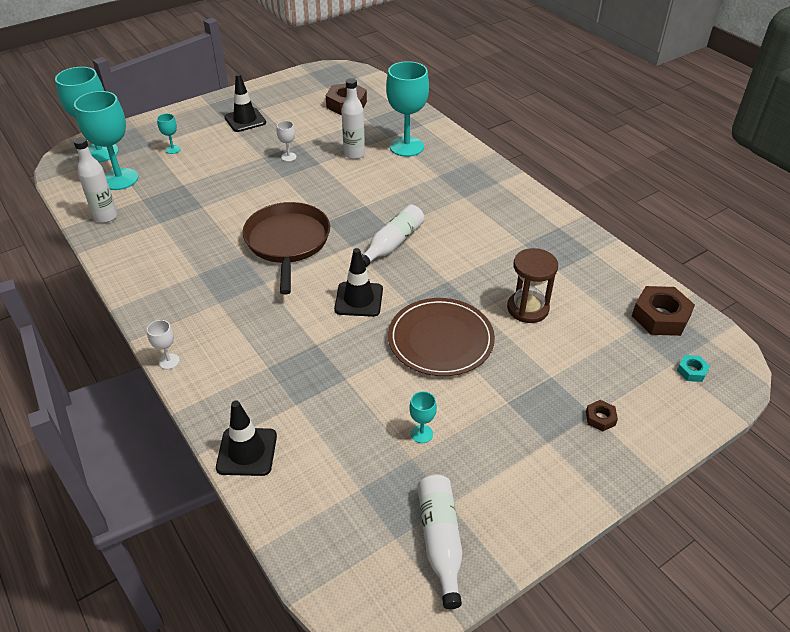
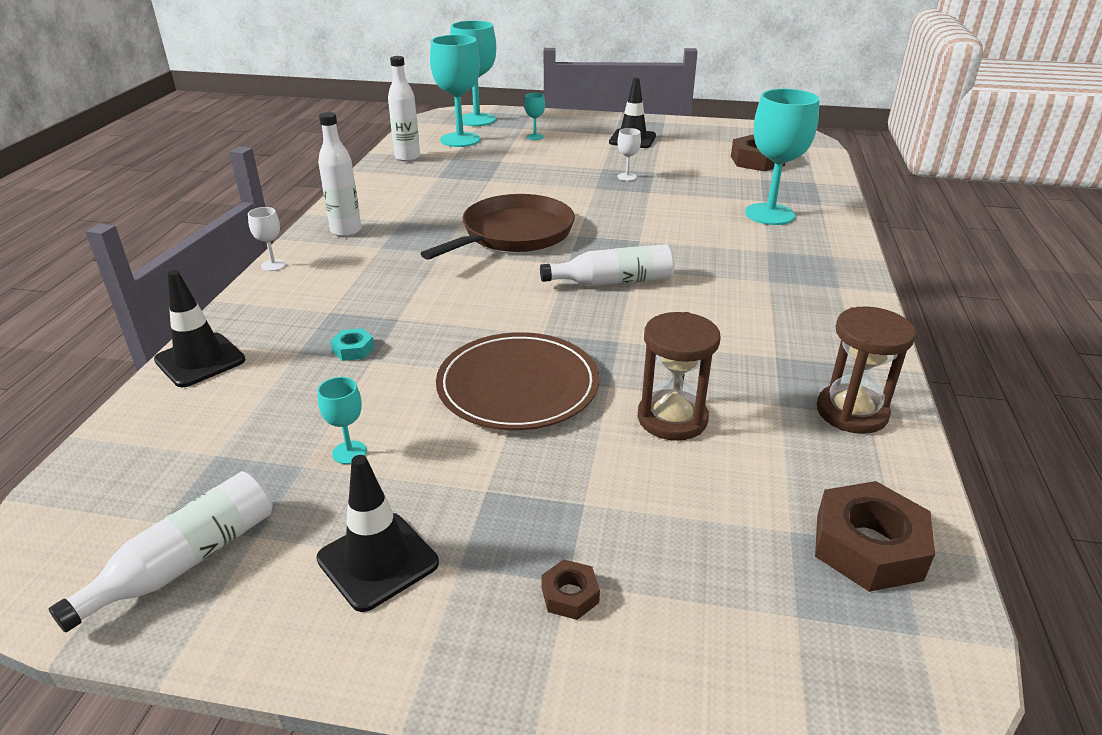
camera: 45 degrees right, 10 degrees down
black traffic cone [334,248,383,317] -> black traffic cone moved to [316,455,439,612]
white bottle [341,78,365,159] -> white bottle moved to [318,112,361,237]
turquoise nut [677,355,710,382] -> turquoise nut moved to [330,328,375,361]
none -> brown hourglass [817,307,916,434]

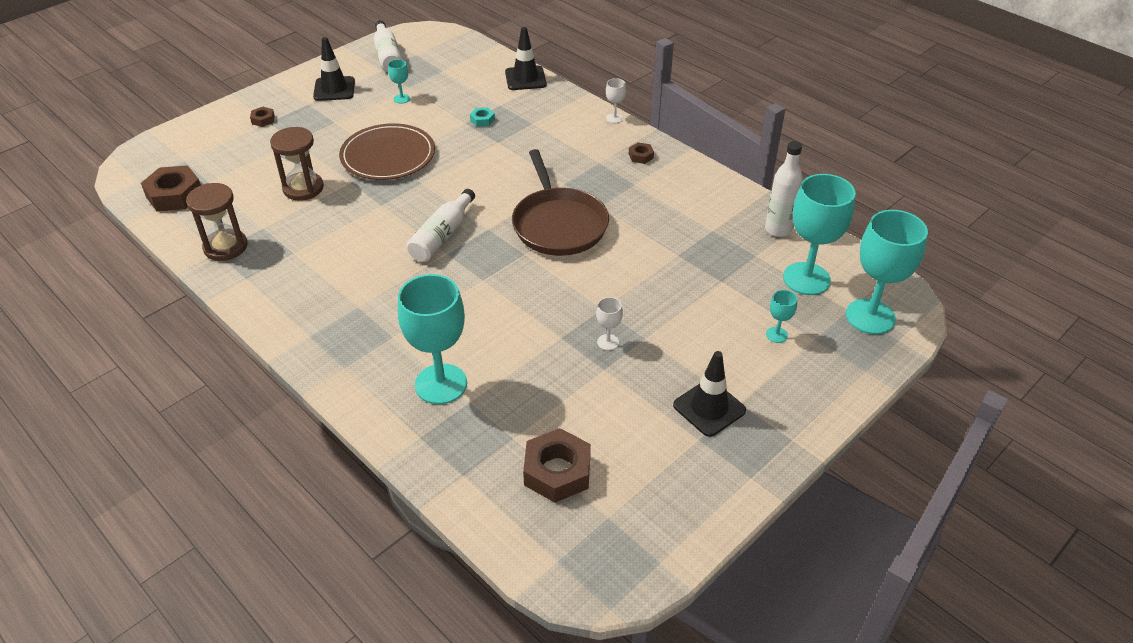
camera: 125 degrees right, 10 degrees up
white bottle [318,112,361,237] -> brown nut [629,142,654,164]

